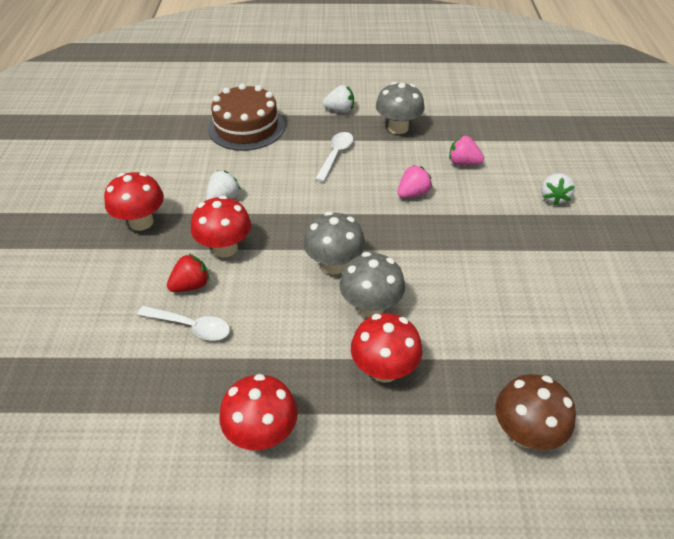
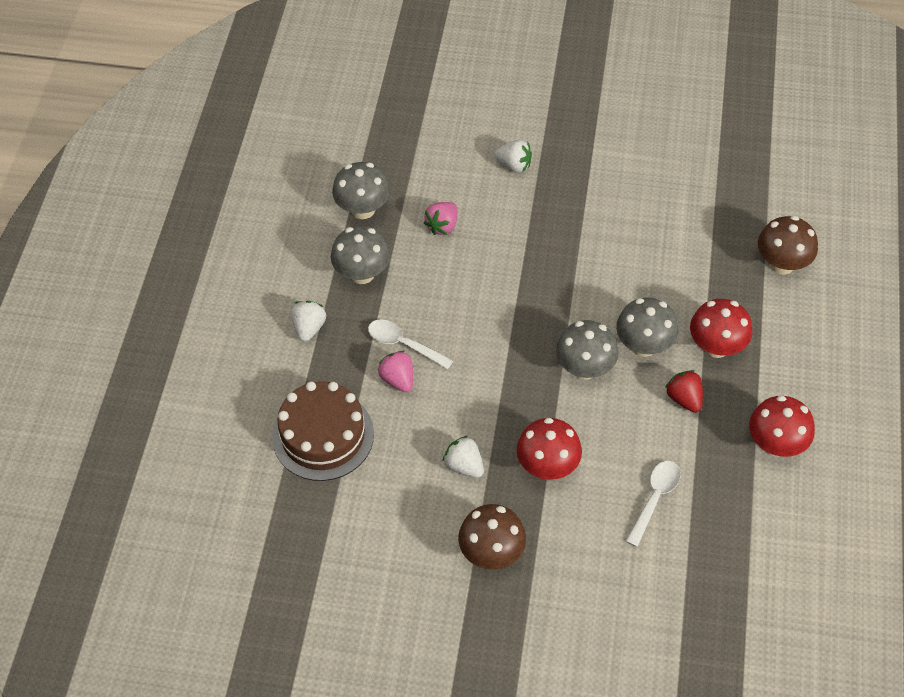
camera: 80 degrees left, 10 degrees up
red mushroom [104,172,164,231] -> brown mushroom [458,504,526,570]
red strawberry [167,253,210,292] -> red strawberry moved to [665,370,703,413]
pink strawberry [398,165,432,198] -> pink strawberry moved to [378,351,413,392]
none -> grey mushroom [332,162,390,219]

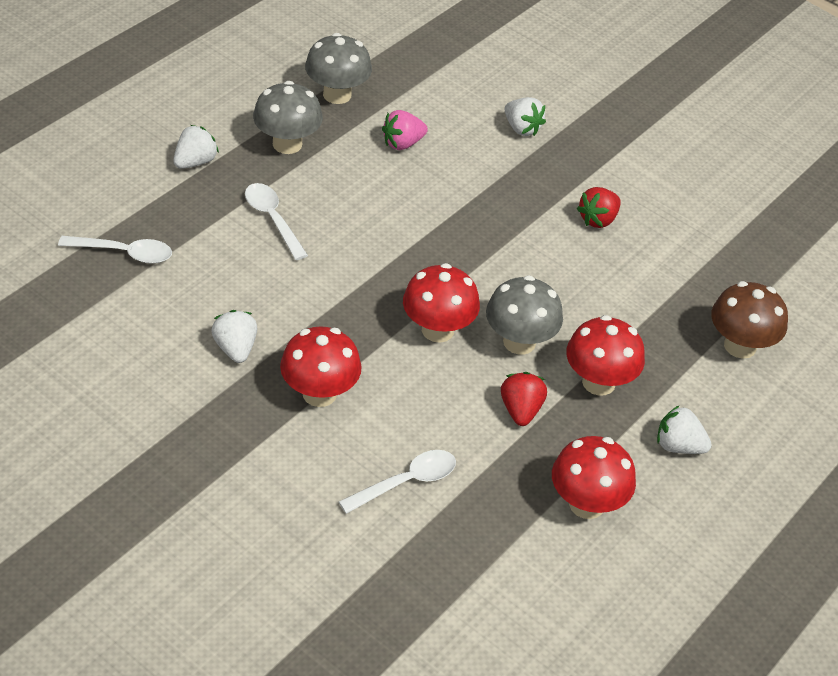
camera: 25 degrees right, 10 degrees down
brown cake [272,381,374,481] -> white spoon [58,236,172,264]
pink strawberry [378,351,413,392] -> none
brown mushroom [458,504,526,570] -> none
grey mushroom [556,320,619,380] -> red mushroom [403,263,480,343]
none -> red strawberry [577,187,621,228]
none -> white strawberry [657,405,712,454]

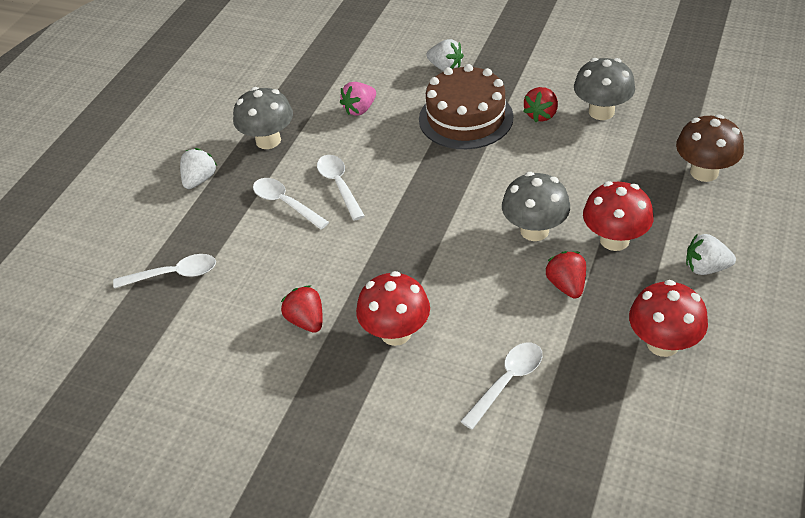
camera: 10 degrees left, 0 degrees up
white strawberry [211,310,257,363] -> red strawberry [281,285,323,333]
grey mushroom [305,33,372,104] -> grey mushroom moved to [574,58,635,120]
red mushroom [403,263,480,343] -> none
none -> white spoon [317,155,365,221]
none -> brown cake [419,64,513,149]

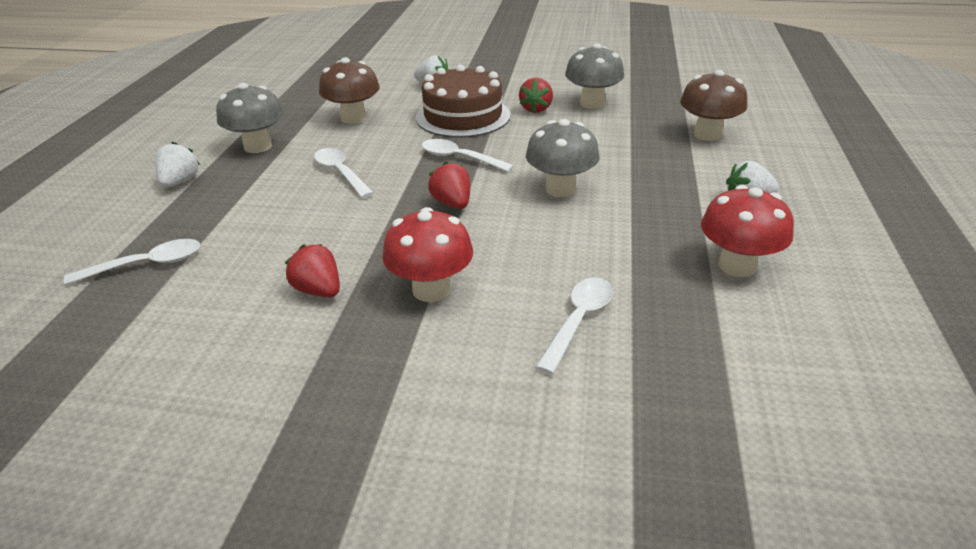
camera: 15 degrees left, 10 degrees down
white spoon [253,178,329,229] -> white spoon moved to [422,139,514,172]
pink strawberry [340,82,376,116] -> brown mushroom [319,57,380,124]
red strawberry [545,251,586,299] -> red strawberry moved to [428,161,470,209]
red mushroom [583,181,654,251] -> none

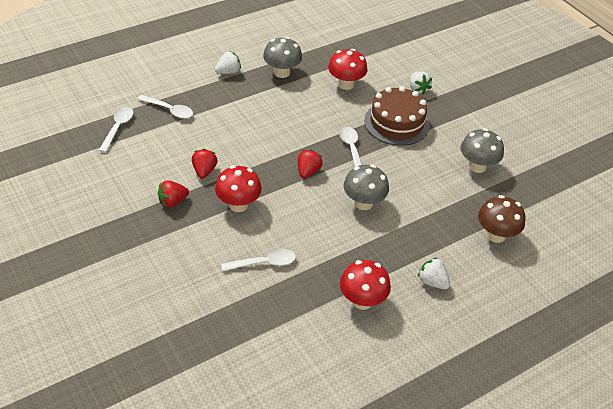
camera: 45 degrees right, 10 degrees up
white spoon [314,148,374,198] -> white spoon moved to [99,107,133,153]
brown mushroom [319,57,380,124] -> red mushroom [328,49,367,90]
red strawberry [519,77,553,113] -> red strawberry moved to [158,180,189,207]

